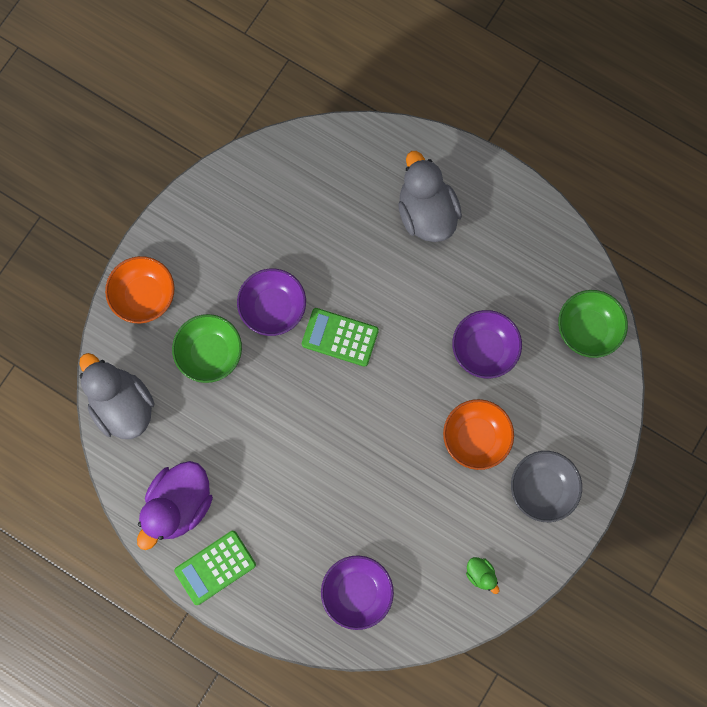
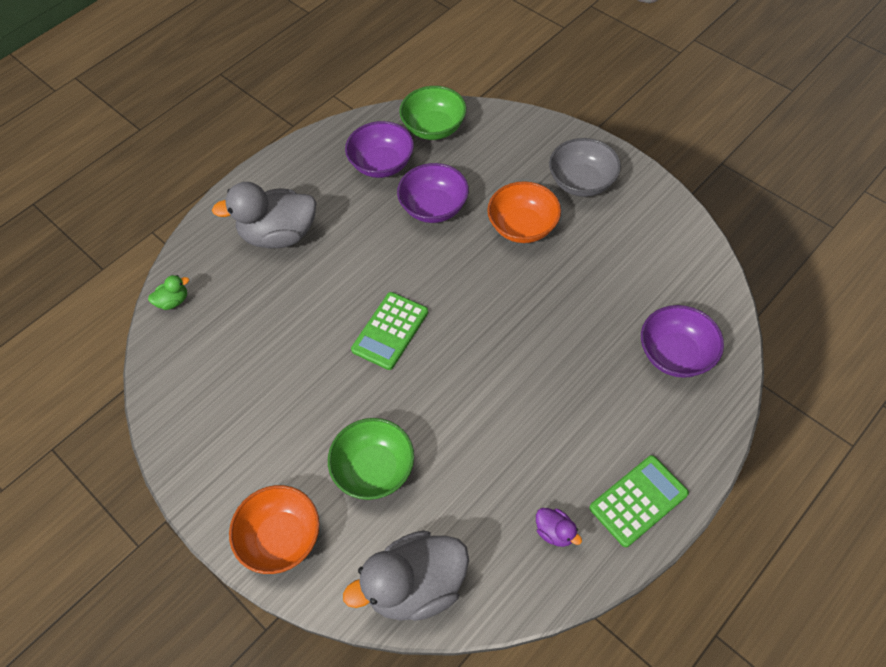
camera: 75 degrees left, 20 degrees down
purple duck [137,461,213,550] -> purple duck [536,508,582,547], size x0.43
green calculator [174,531,256,605] -> green calculator turned 105 degrees counterclockwise [589,455,689,547]
purple bowl [237,269,306,336] -> purple bowl moved to [345,121,414,178]
green duck [466,557,499,594] -> green duck moved to [148,275,189,310]

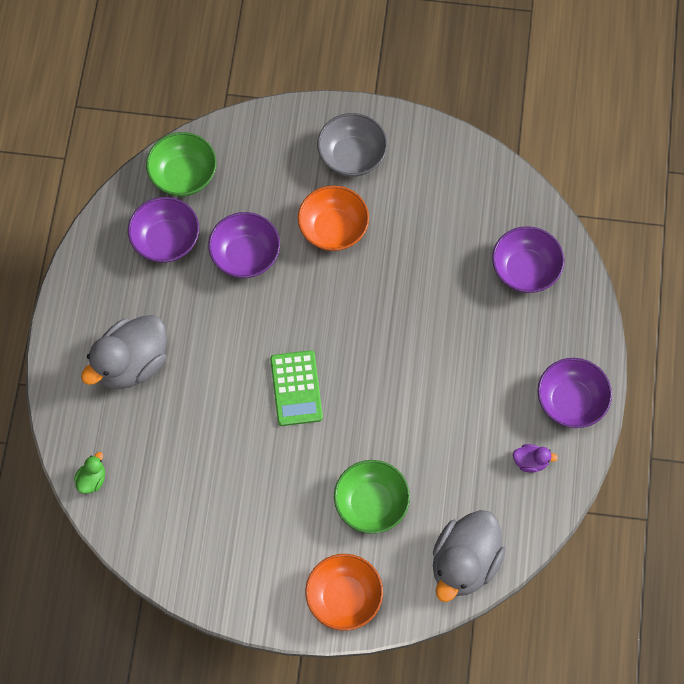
camera: 40 degrees left, 10 degrees up
green calculator [589,455,689,547] -> purple bowl [538,358,612,428]

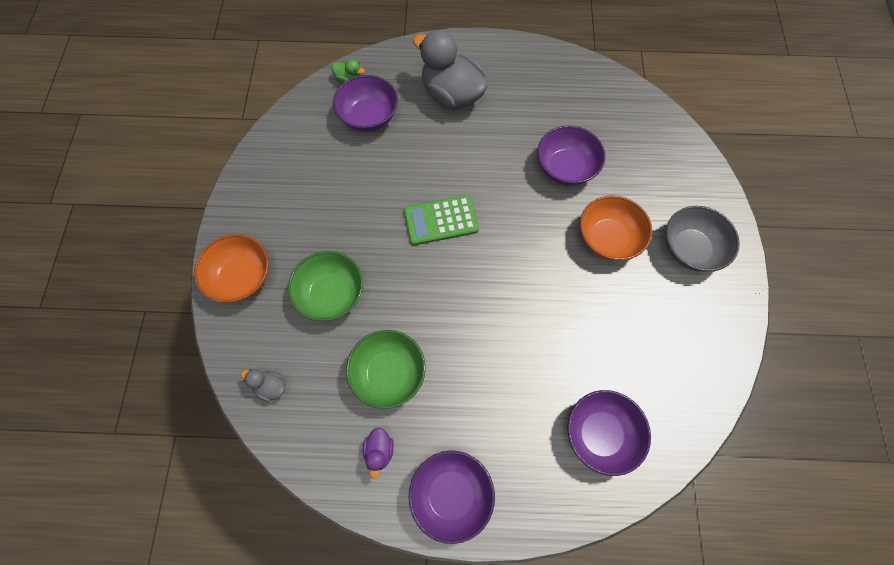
camera: 85 degrees right, 0 degrees up
purple bowl [128,197,199,263] -> purple bowl moved to [333,75,398,132]
green bowl [146,132,217,196] -> green bowl moved to [346,330,426,409]
grey duck [433,510,506,602] -> grey duck [240,369,285,402], size x0.43

